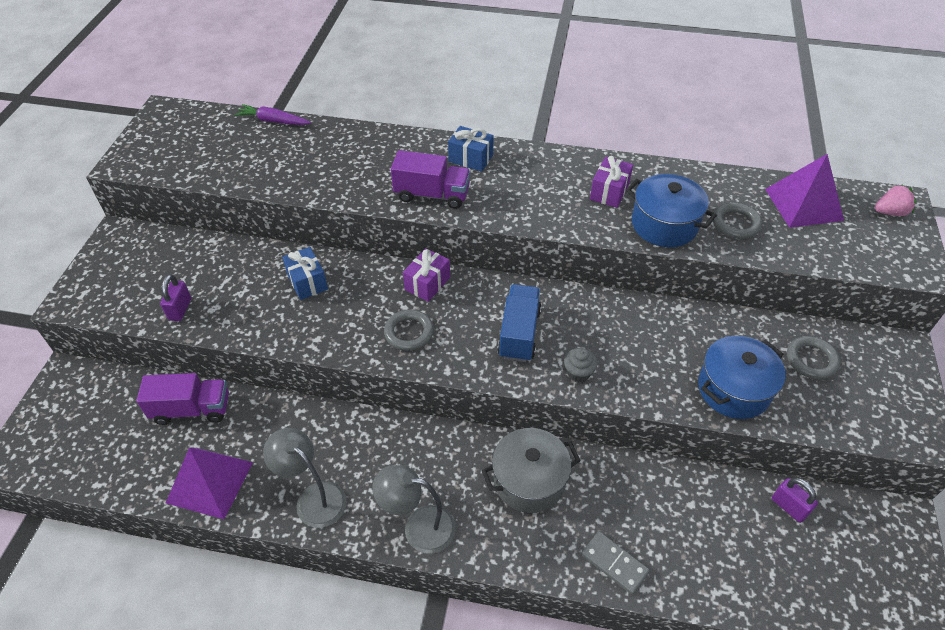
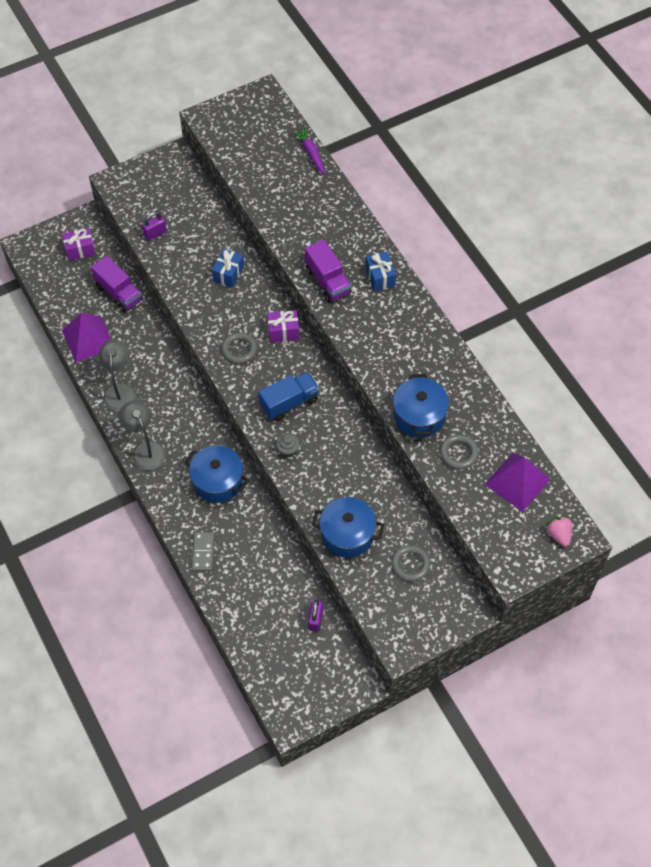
camera: 50 degrees right, 10 degrees up
grey pot [482,428,581,513] -> blue pot [185,445,249,503]
purple gift [590,156,633,208] -> purple gift moved to [62,228,96,261]
pink strawberry [875,184,917,216] -> pink strawberry turned 150 degrees counterclockwise [545,516,572,547]

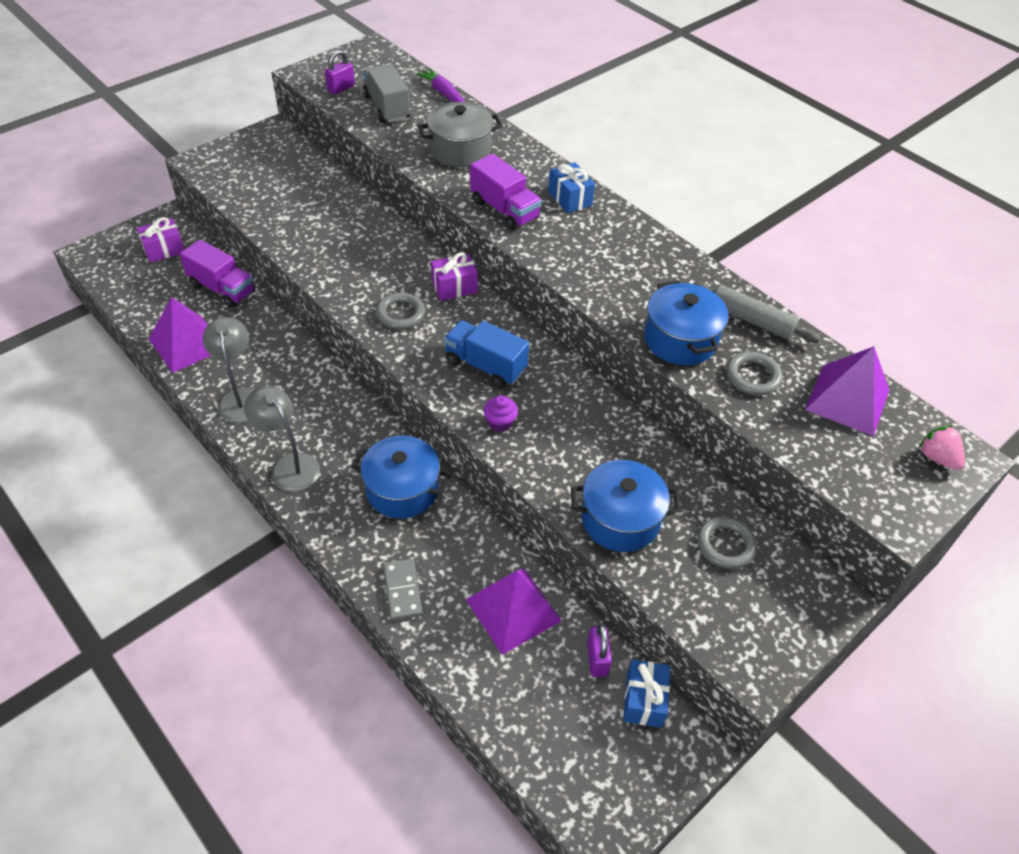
camera: 15 degrees left, 10 degrees down
purple padlock [142,212,167,241] -> purple padlock moved to [325,50,355,95]
blue gift [212,248,244,288] -> blue gift moved to [623,659,670,728]
blue truck [258,372,319,421] -> blue truck turned 105 degrees counterclockwise [444,320,529,388]
grey cupcake [276,433,300,458] -> purple cupcake [484,395,518,432]
none -> grey truck [363,65,410,123]
none -> grey pot [418,102,503,167]
none -> purple pyramid [466,568,562,655]
none -> grey rolling pin [693,282,821,343]

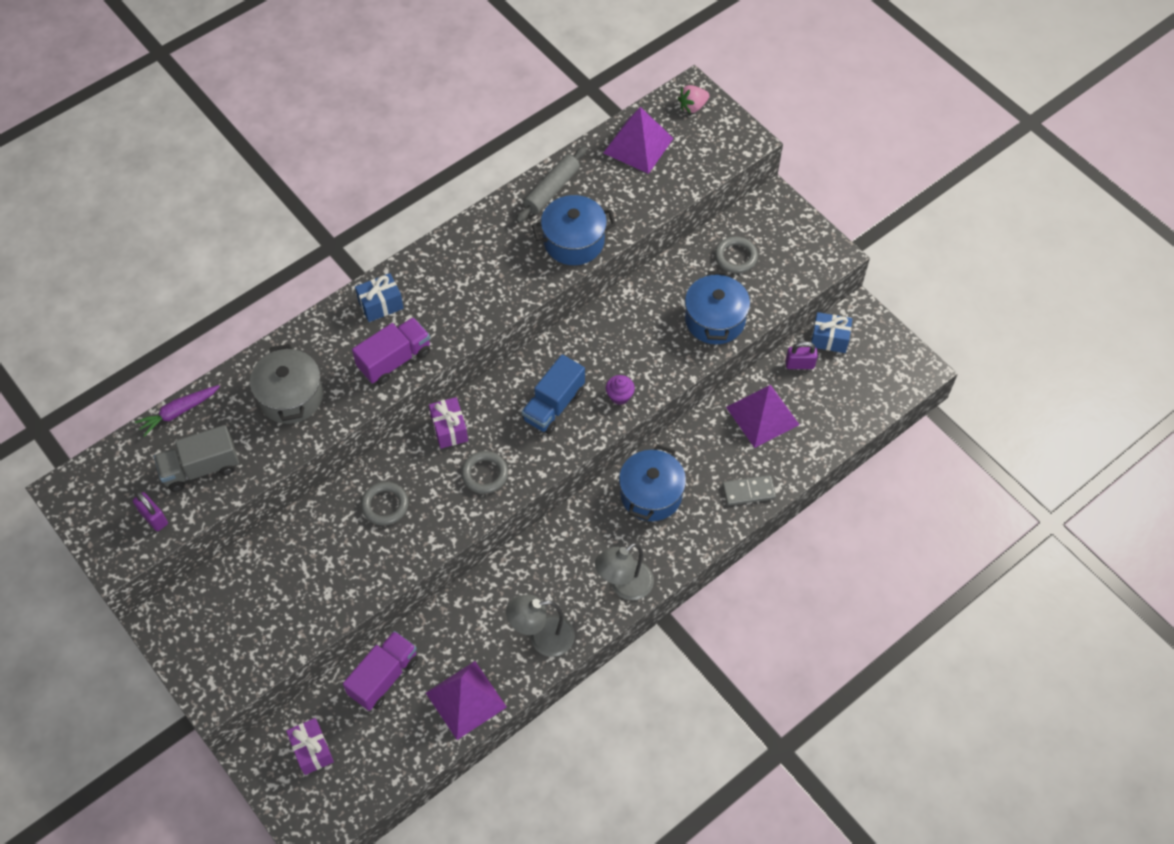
camera: 85 degrees left, 10 degrees up
grey ring [726,352,783,396] -> grey ring moved to [361,482,408,525]

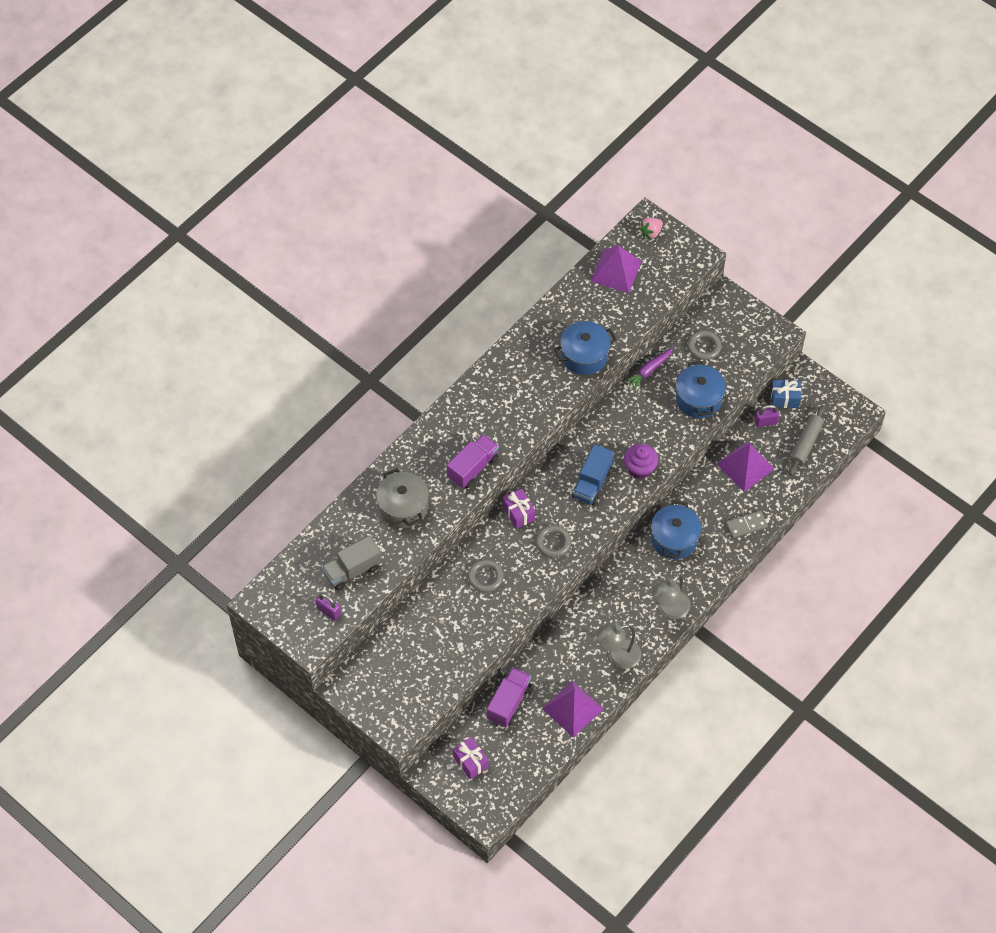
camera: 10 degrees left, 0 degrees up
purple carrot [135,385,220,437] -> purple carrot moved to [624,348,673,390]
blue gift [355,273,404,322] -> none
grey rolling pin [516,146,587,223] -> grey rolling pin moved to [789,405,825,476]
purple cupcake [606,375,635,405] -> purple cupcake [624,444,658,479], size x1.56

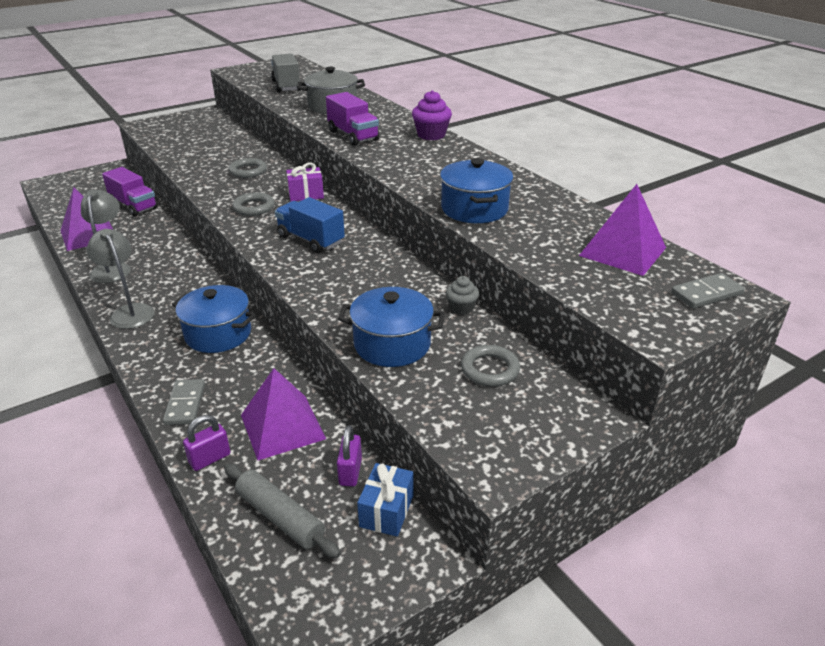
camera: 105 degrees right, 25 degrees down
purple padlock [316,593,341,620] -> purple padlock moved to [183,415,230,471]
purple gift [453,737,489,779] -> none
purple carrot [624,348,673,390] -> grey cupcake [446,276,479,315]
purple cupcake [624,444,658,479] -> purple cupcake moved to [412,90,452,140]
pink strawberry [639,218,663,239] -> grey domino [671,273,745,309]

